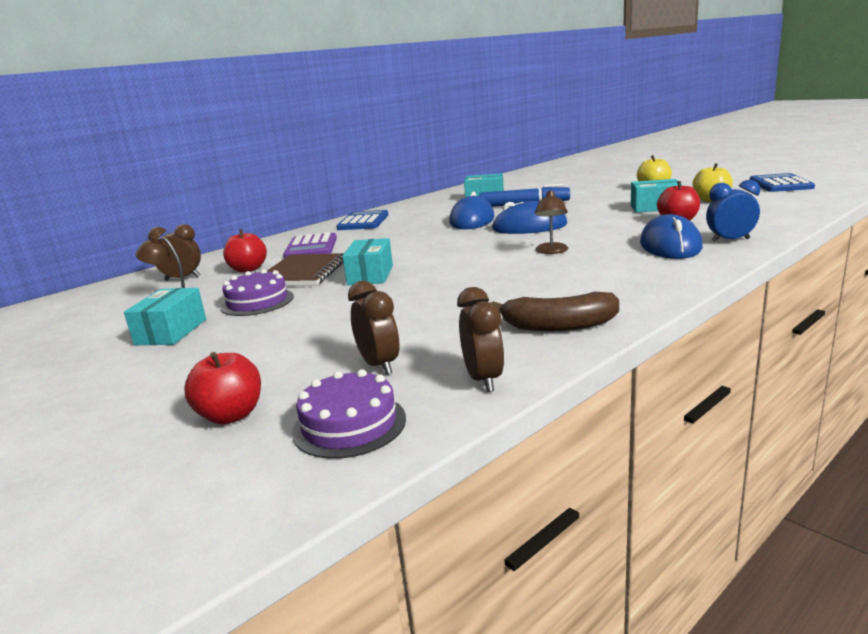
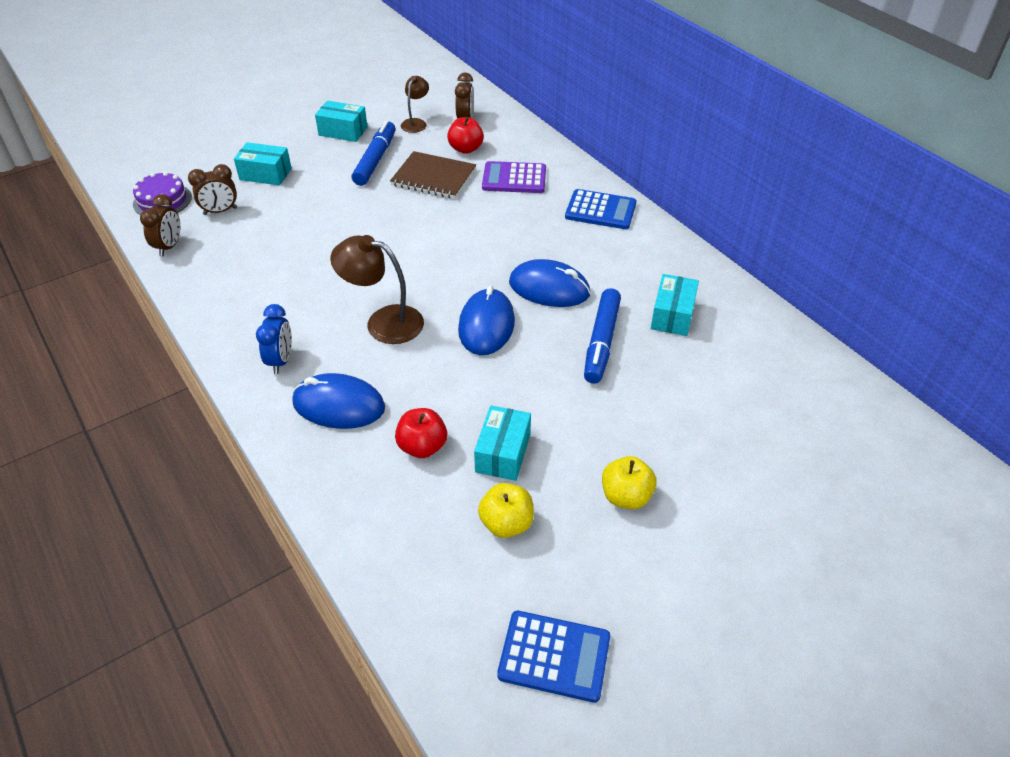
camera: 95 degrees right, 25 degrees up
red apple [184,352,261,424] -> none
purple cake [221,269,294,316] -> blue marker [352,121,396,186]
turquoise box [342,238,393,285] -> turquoise box moved to [234,142,292,186]
brown clock [457,287,505,392] -> brown clock turned 75 degrees counterclockwise [140,194,180,257]
brown banana [491,292,619,331] -> none
brown lamp [535,190,568,254] -> brown lamp [330,235,424,344], size x1.68
blue clock [706,180,760,243] -> blue clock moved to [256,304,292,374]

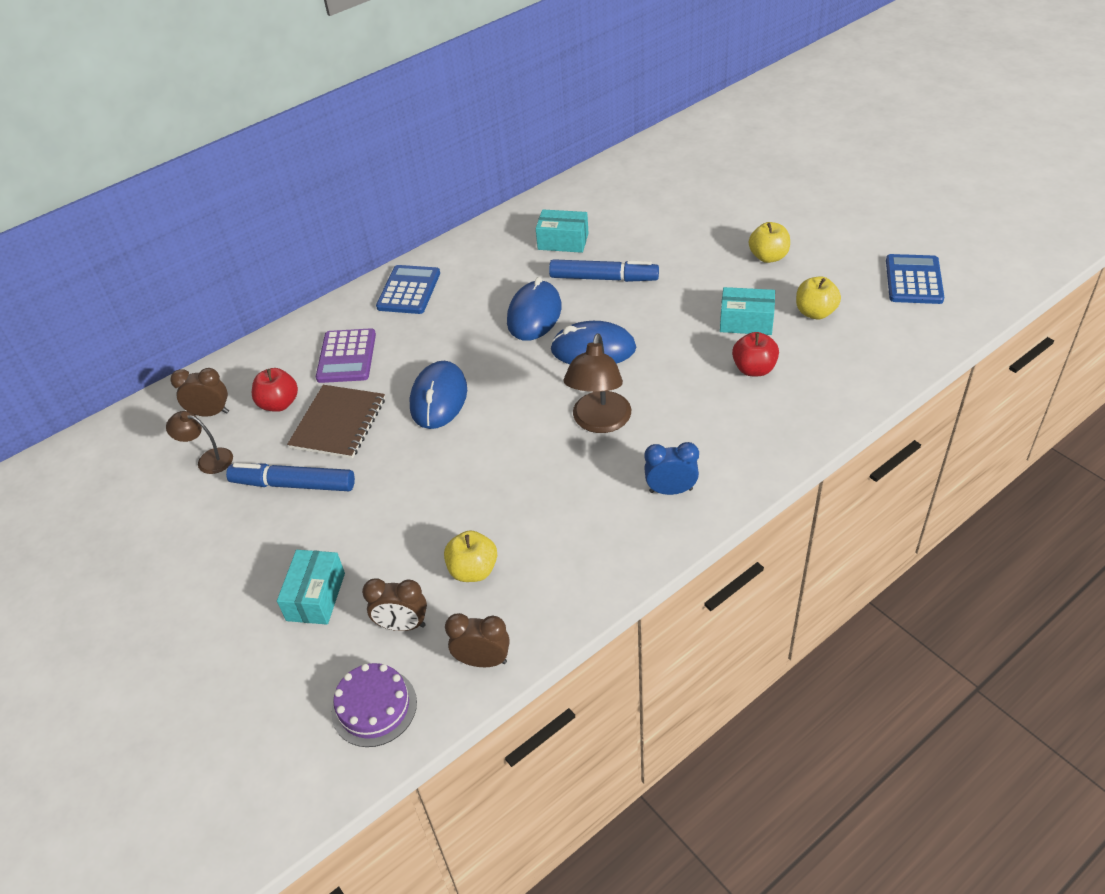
camera: 90 degrees left, 0 degrees up
brown clock [188,164,237,215] -> brown clock turned 120 degrees clockwise [362,578,427,631]
blue mouse [292,373,385,429] -> blue mouse moved to [410,361,467,429]
turquoise box [315,101,367,142] -> none
none -> yellow apple [444,530,497,582]

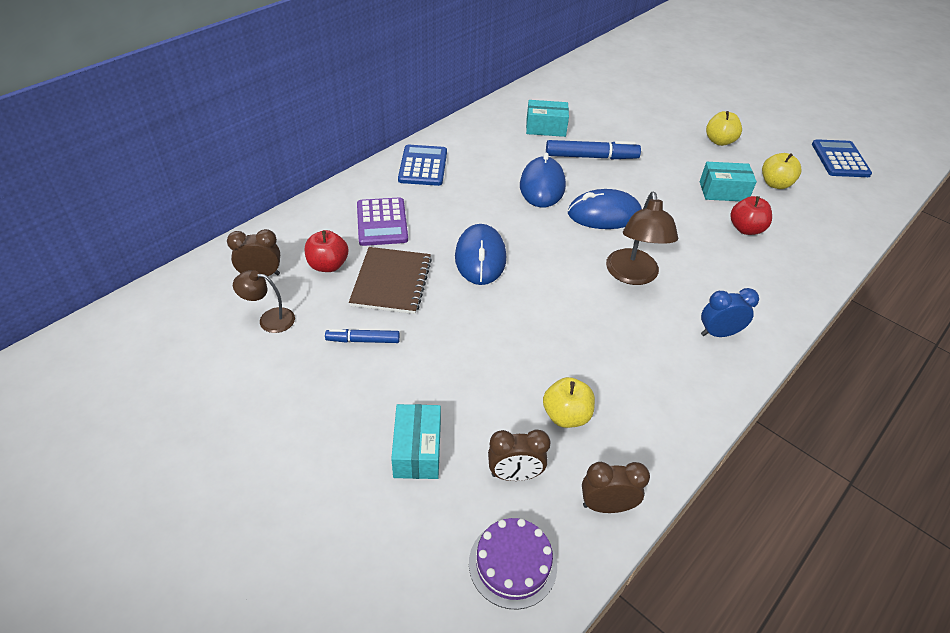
camera: 15 degrees left, 0 degrees up
blue marker [226,463,355,491] -> blue marker [325,329,400,343], size x0.59

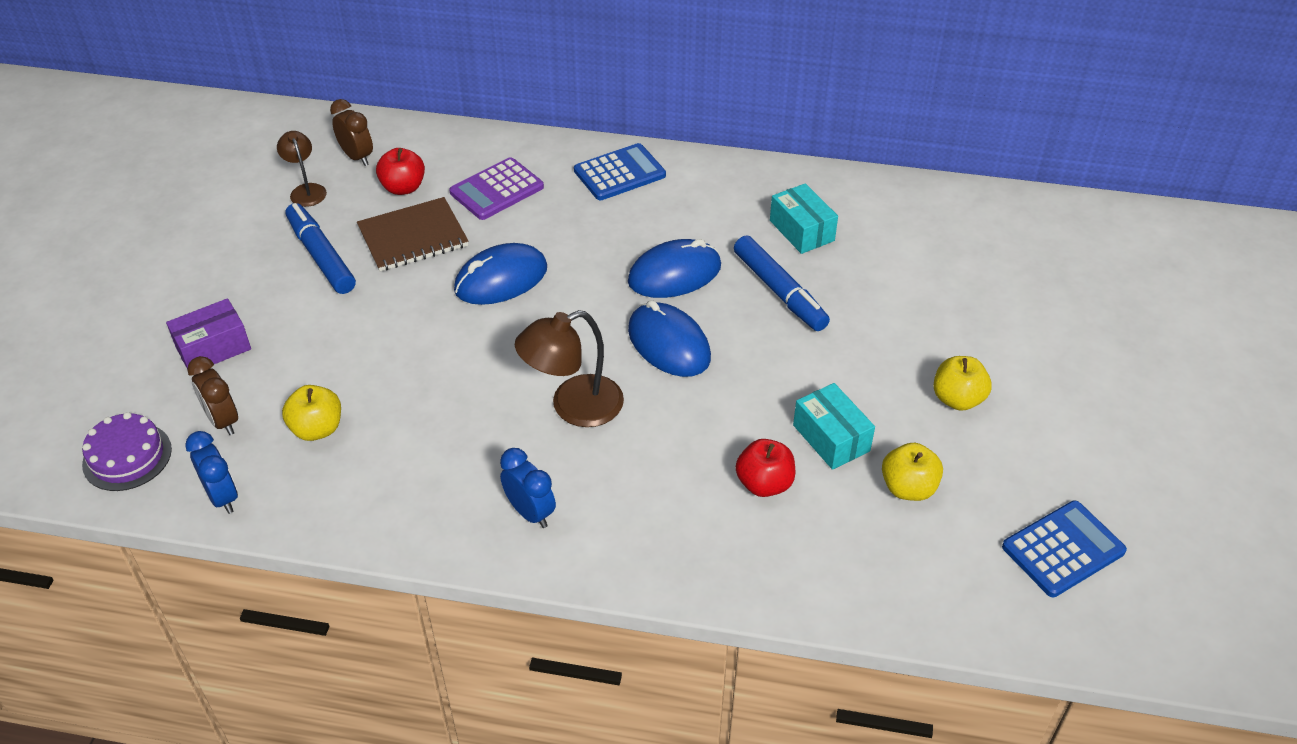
camera: 60 degrees right, 0 degrees up
blue marker [325,329,400,343] -> blue marker [286,203,356,294], size x1.70
turquoise box [391,404,441,479] -> purple box [166,298,251,369]
brown clock [582,462,650,513] -> blue clock [185,431,238,514]

